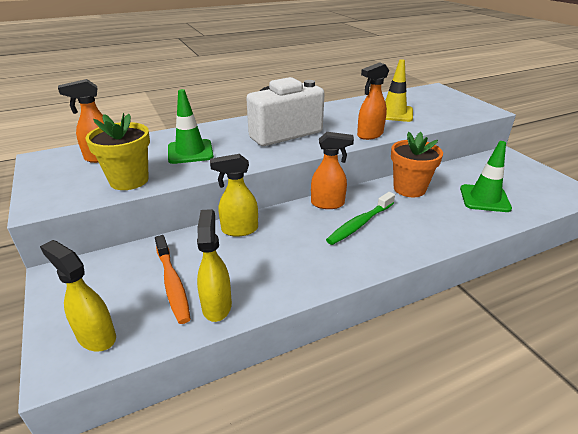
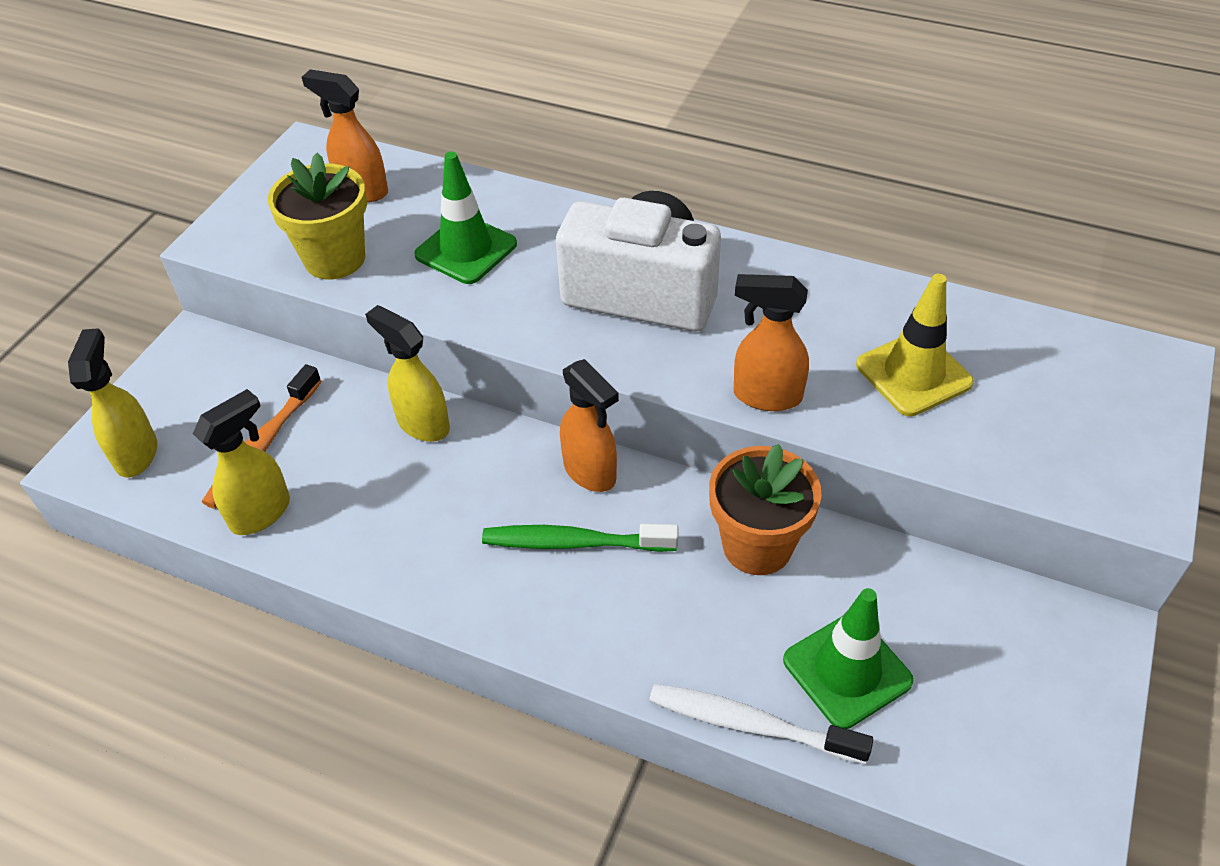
camera: 50 degrees right, 15 degrees up
none -> white toothbrush [649,684,873,764]

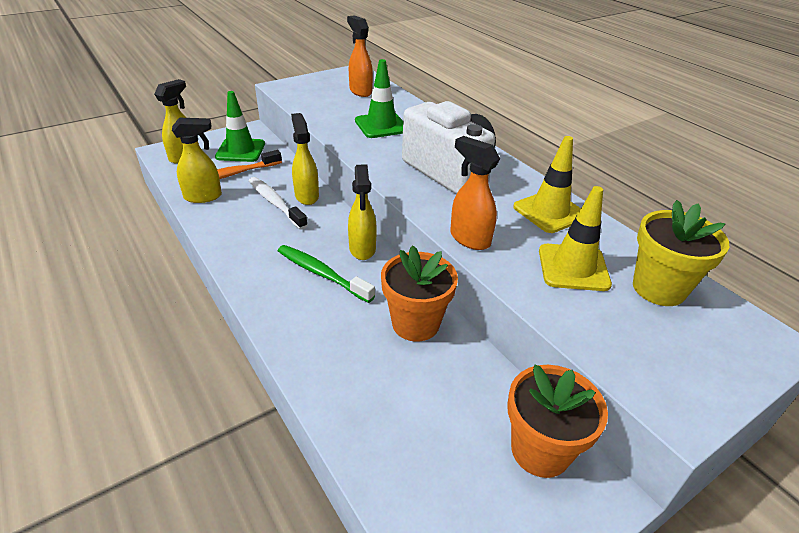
camera: 30 degrees right, 10 degrees down
yellow flower pot [268,153,367,279] -> yellow flower pot moved to [633,200,729,306]
orange spray bottle [560,359,619,492] -> yellow spray bottle [348,164,377,260]
white toothbrush [649,684,873,764] -> white toothbrush moved to [249,177,308,230]
green traffic cone [783,588,914,729] -> green traffic cone moved to [215,91,265,162]
none -> orange flower pot [507,364,608,478]
none -> yellow traffic cone [513,136,581,233]

